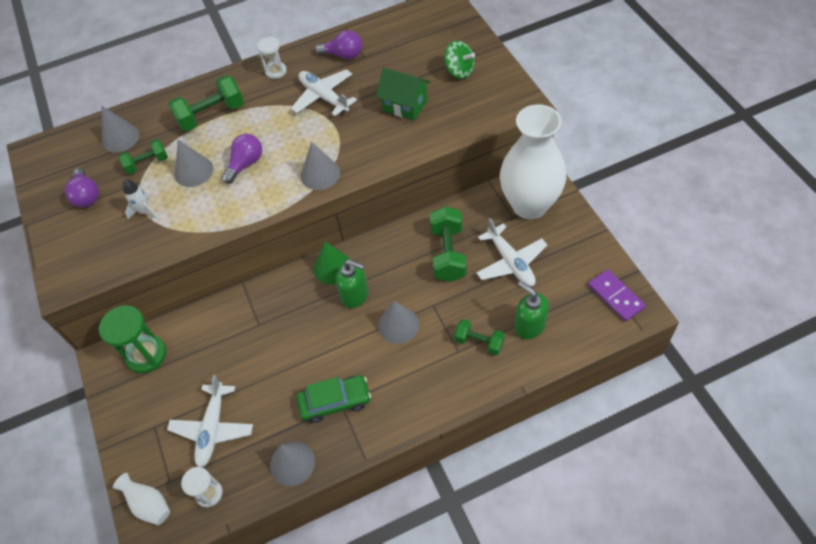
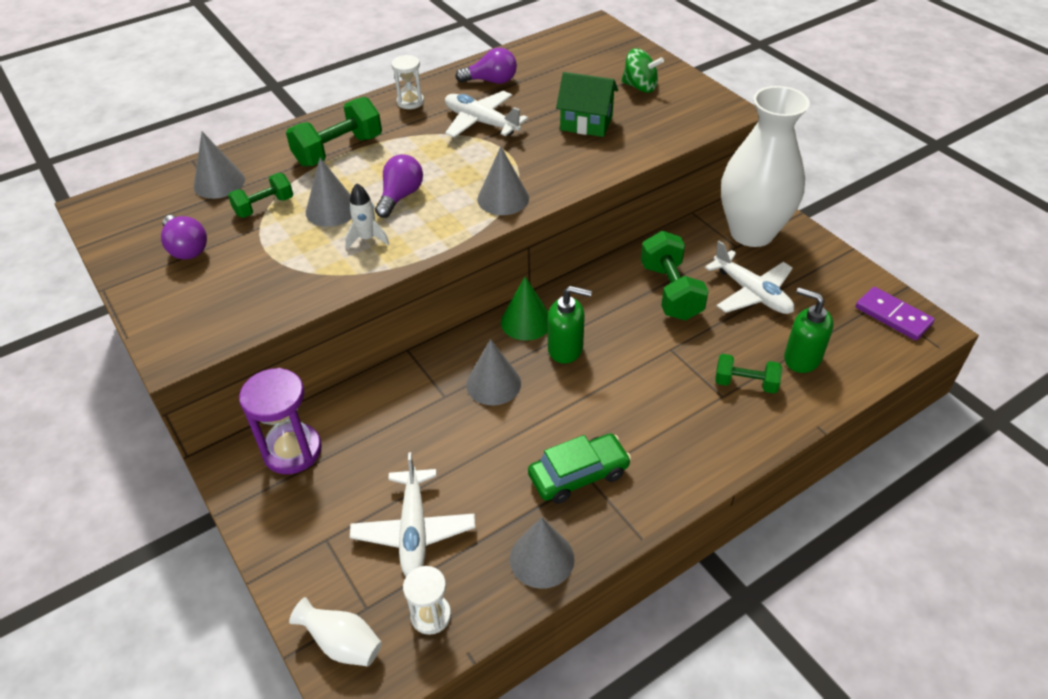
camera: 15 degrees left, 10 degrees down
green hourglass [99,305,166,373] -> purple hourglass [239,368,322,474]
white rocket [123,179,159,219] -> white rocket moved to [345,183,389,249]
grey cone [378,301,419,344] -> grey cone moved to [466,339,521,405]

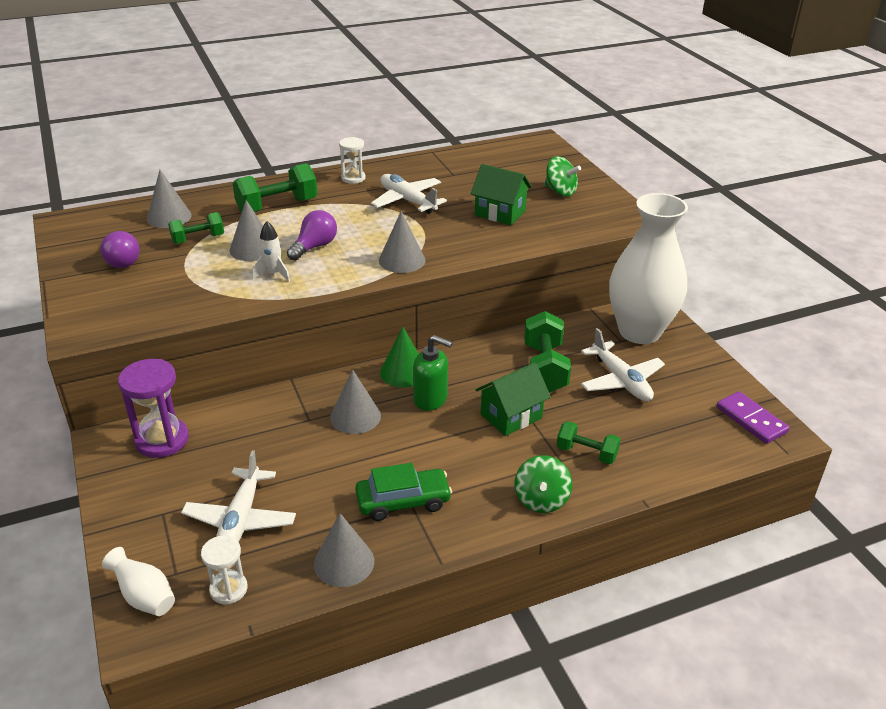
camera: 10 degrees right, 10 degrees down
purple light bulb [455,48,517,84] -> none
green soap dispenser [784,287,834,373] -> none
none -> green house [476,362,551,436]
none -> green spinning top [515,455,572,513]

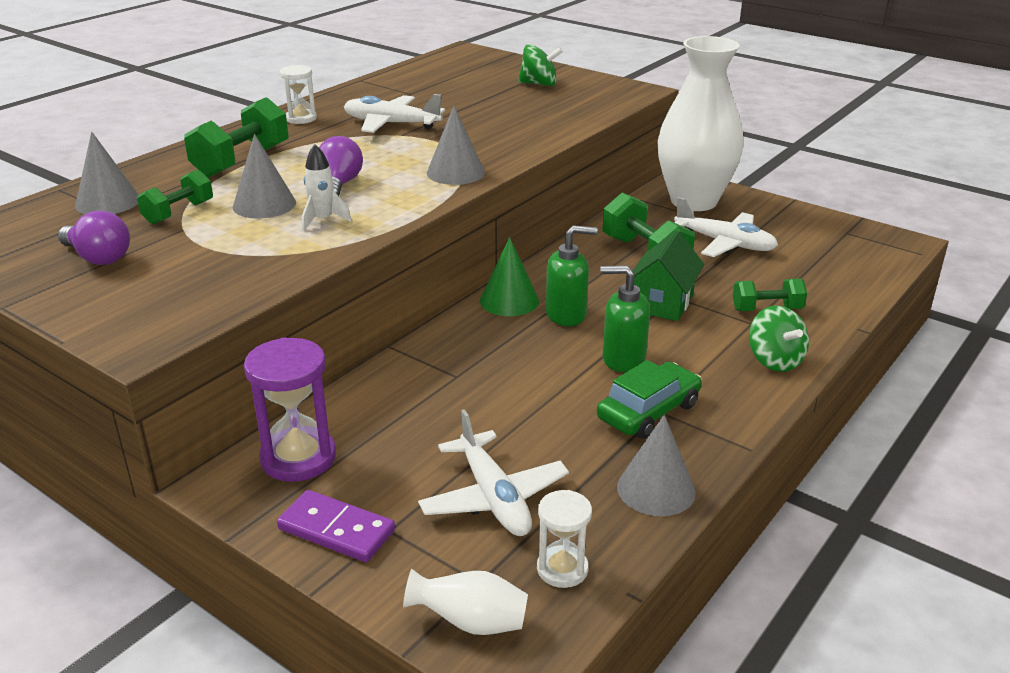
camera: 30 degrees left, 5 degrees down
grey cone [330,369,381,434] -> none
green house [471,164,532,225] -> none
purple domino [717,391,790,444] -> purple domino moved to [277,490,395,562]
none -> green soap dispenser [600,265,650,372]

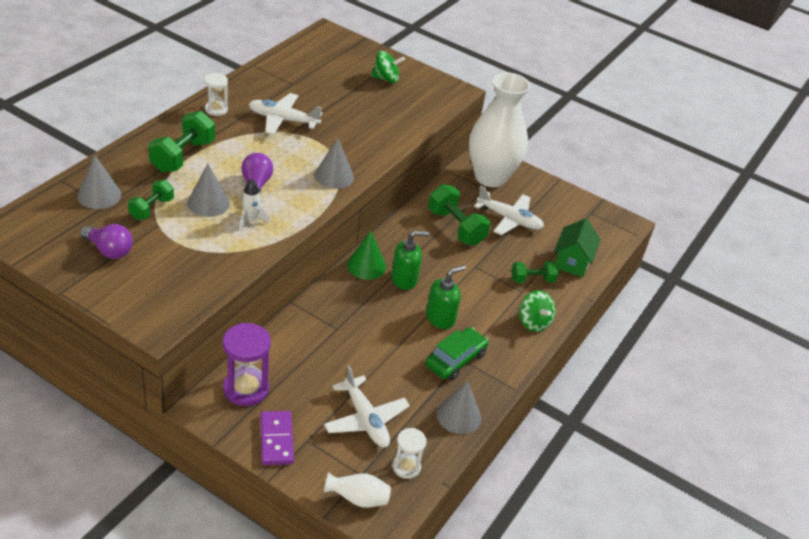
camera: 10 degrees left, 10 degrees up
purple domino [277,490,395,562] -> purple domino turned 60 degrees clockwise [260,411,294,465]
green soap dispenser [600,265,650,372] -> green soap dispenser turned 135 degrees clockwise [426,265,466,329]
green house [633,231,704,321] -> green house moved to [554,218,601,277]

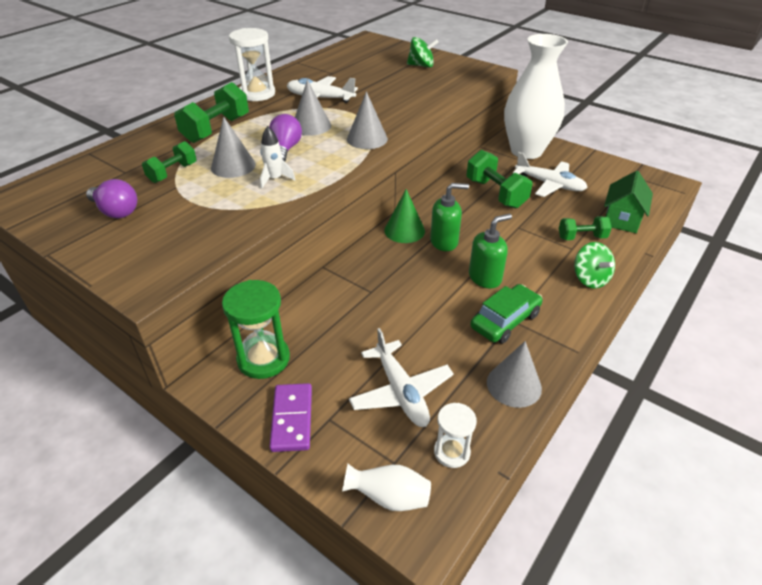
camera: 10 degrees right, 0 degrees up
grey cone [77,155,121,209] -> grey cone moved to [295,79,331,136]
white hourglass [204,73,228,116] -> white hourglass [229,28,275,101], size x1.67
purple hourglass [223,323,271,406] -> green hourglass [222,280,290,379]

